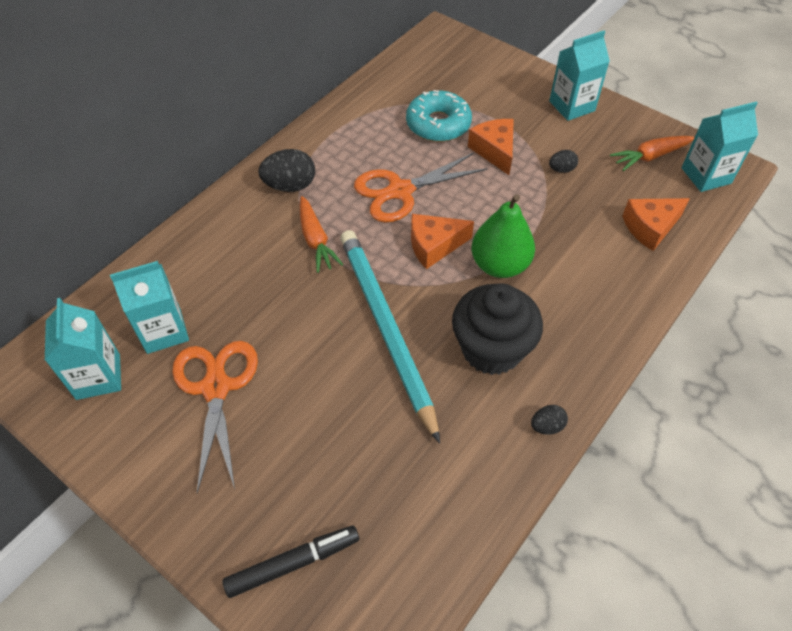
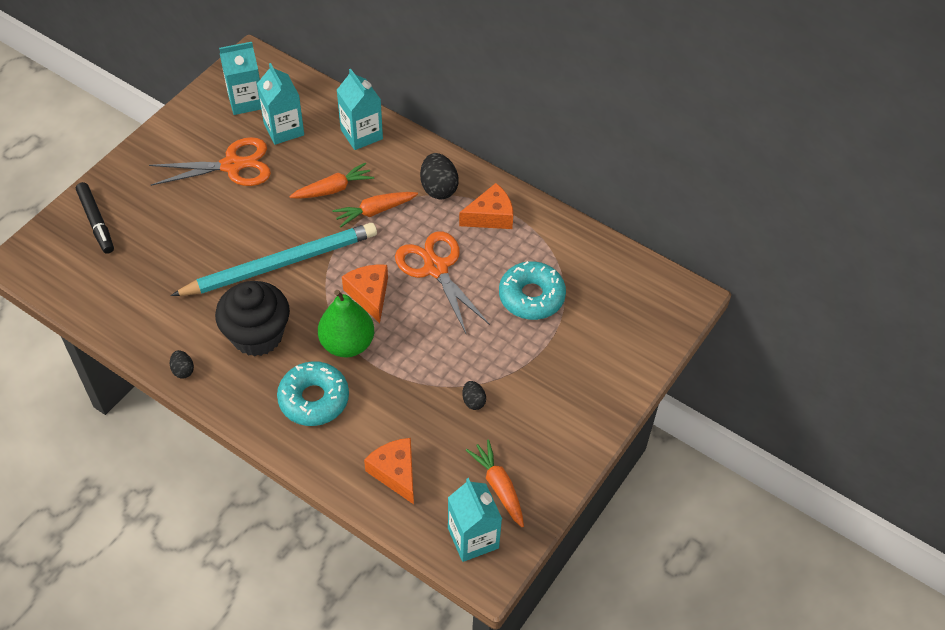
camera: 85 degrees right, 0 degrees up
orange cheese [468,119,514,175] -> orange cheese moved to [459,183,513,229]
turquoise carton [549,31,610,121] -> turquoise carton moved to [337,69,383,150]
none -> turquoise donut [277,361,349,426]
none -> orange carrot [290,162,374,199]

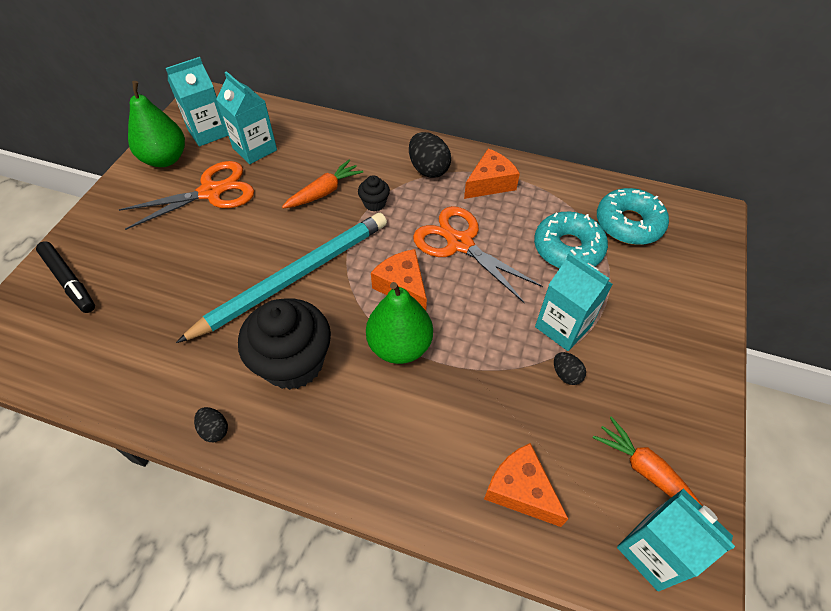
camera: 15 degrees left, 0 degrees up
turquoise donut [277,361,349,426] -> turquoise donut moved to [597,188,669,245]
orange carrot [332,192,418,227] -> black cupcake [358,175,390,212]
turquoise carton [337,69,383,150] -> turquoise carton moved to [535,252,613,351]
none -> green pear [128,81,185,167]

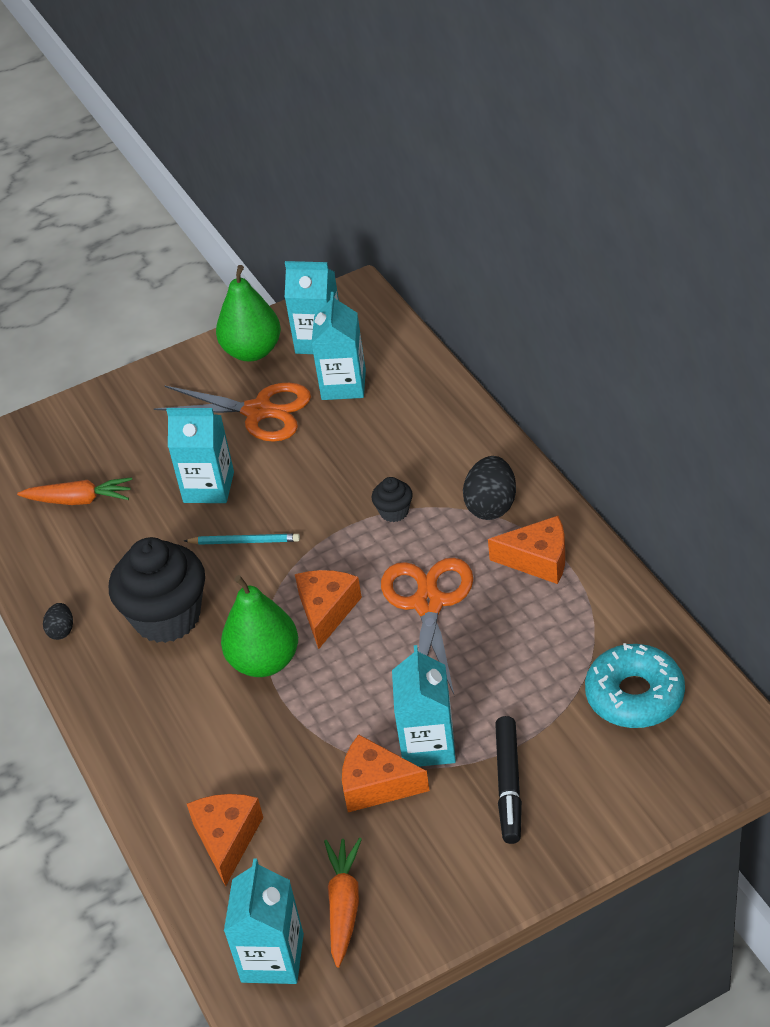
camera: 50 degrees right, 10 degrees down
black marker [36,241,95,313] -> black marker moved to [495,716,522,844]
turquoise pencil [176,213,387,343] -> turquoise pencil [184,534,300,545], size x0.41
orange carrot [282,160,363,208] -> orange carrot moved to [17,477,132,505]
turquoise donut [534,212,608,269] -> none
black egg [554,352,586,385] -> orange cheese [342,734,430,812]
none -> turquoise carton [166,408,234,503]

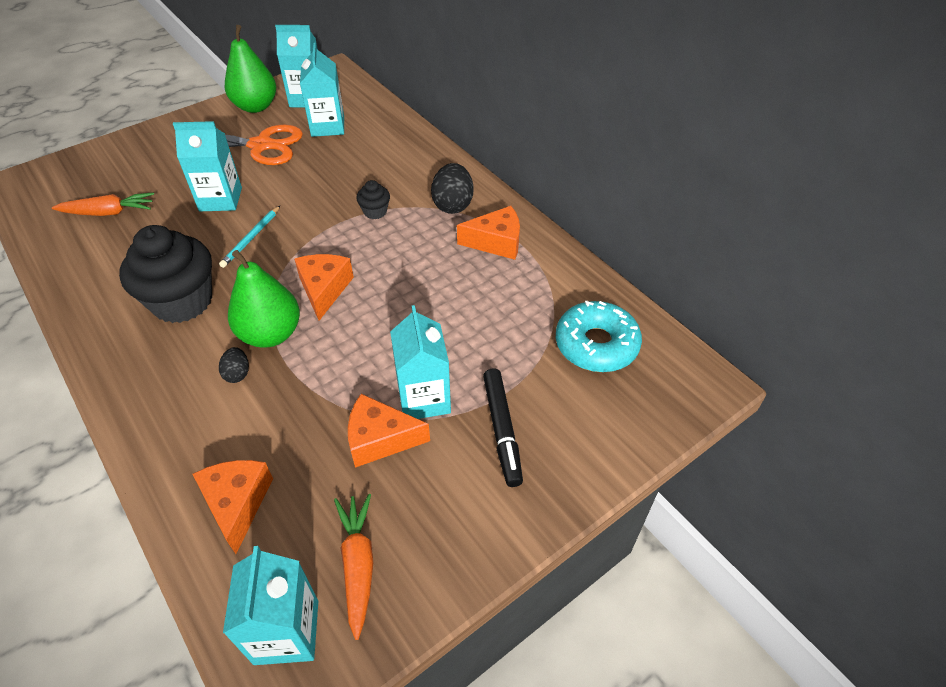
camera: 15 degrees left, 5 degrees up
black egg [43,603,73,640] -> black egg moved to [219,347,249,383]
turquoise pencil [184,534,300,545] -> turquoise pencil turned 120 degrees clockwise [219,206,280,268]
orange scissors [381,558,473,694] -> none

